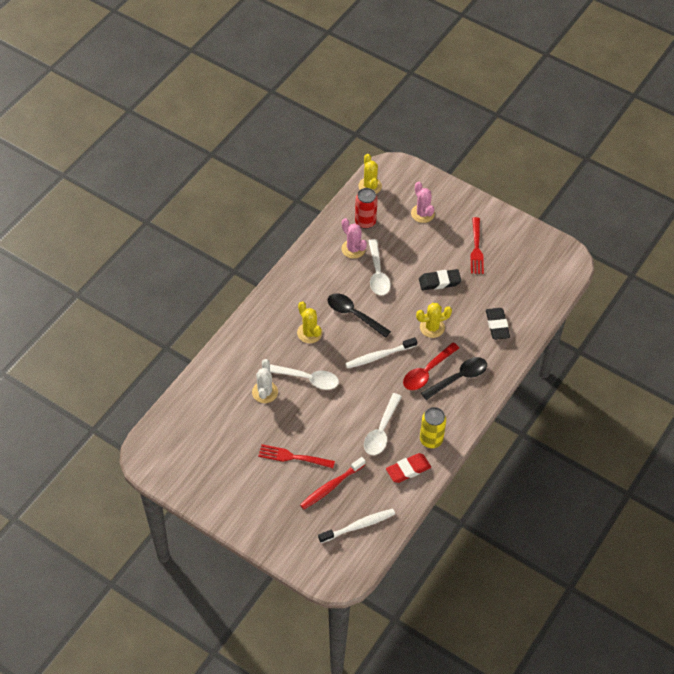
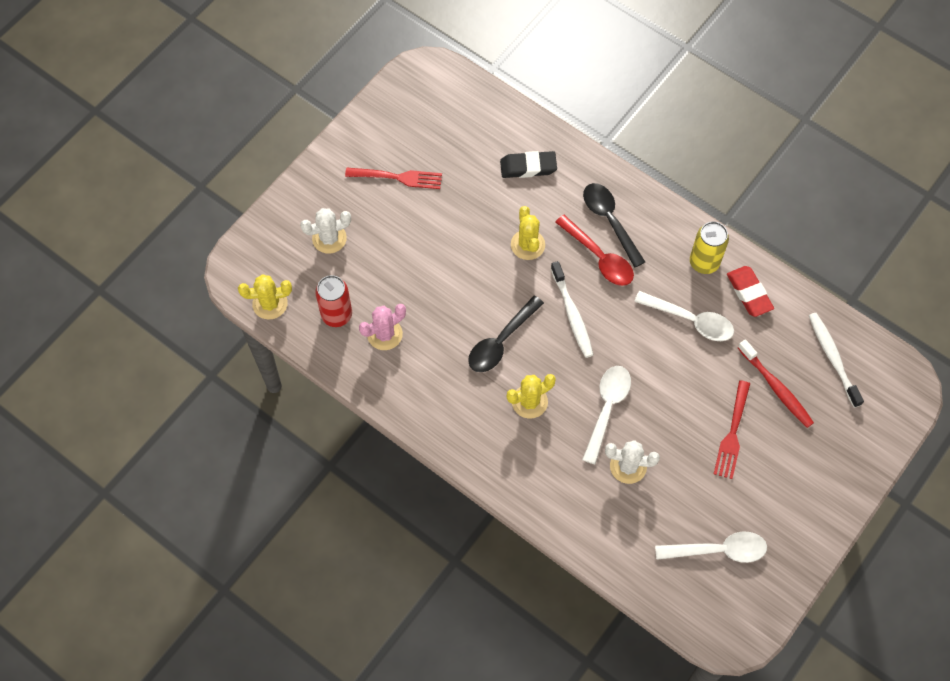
camera: 85 degrees left, 10 degrees up
white spoon [368,239,391,295] -> white spoon moved to [655,531,767,563]
pink cactus [411,182,435,223] -> white cactus [300,208,351,254]
black eraser [419,269,461,290] -> none

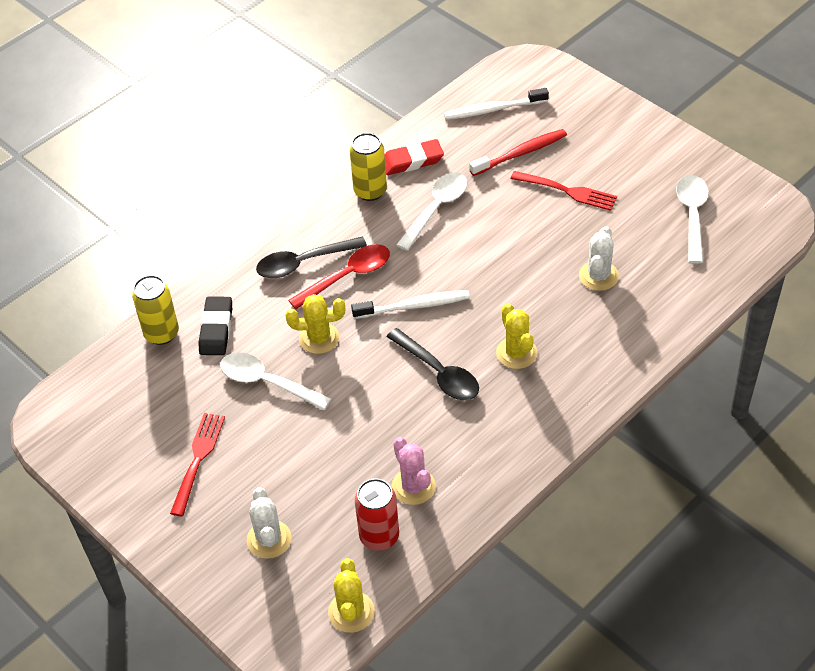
camera: 80 degrees left, 15 degrees down
white spoon [582,366,631,465] -> white spoon moved to [220,352,331,410]
none -> yellow can [132,275,179,345]

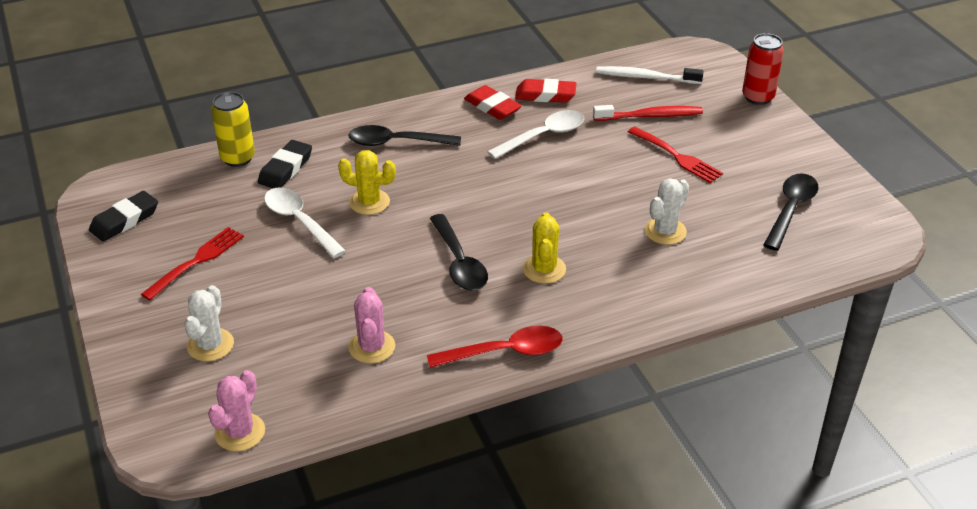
camera: 20 degrees right, 10 degrees down
red spoon [288,244,390,309] -> red spoon moved to [427,326,563,368]
yellow cactus [328,558,375,633] -> pink cactus [208,370,265,451]
yellow can [349,133,387,201] -> red eraser [464,85,522,120]
white toothbrush [351,290,470,319] -> none
red can [355,478,399,551] -> red can moved to [742,33,784,105]
white spoon [676,175,709,264] -> black spoon [763,174,819,251]
none -> black eraser [89,191,158,241]

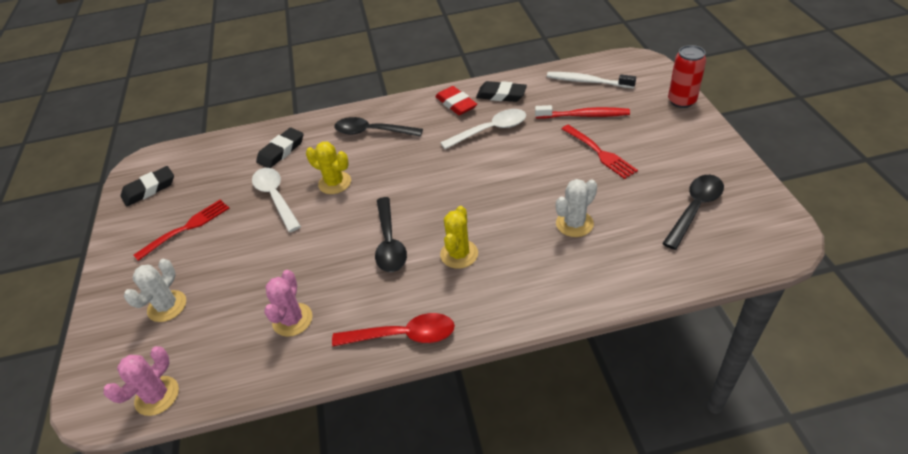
camera: 15 degrees right, 5 degrees up
yellow can [211,92,255,167] -> none
red eraser [515,79,577,103] -> black eraser [476,81,527,102]

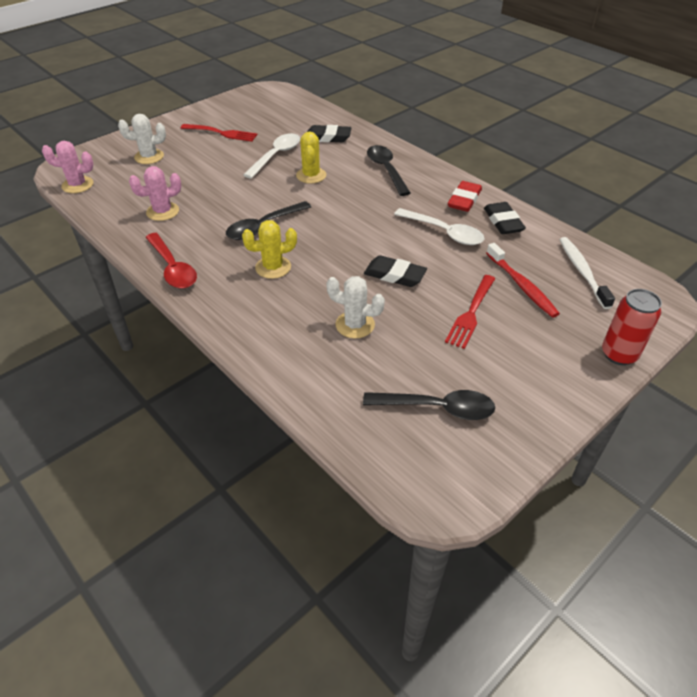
camera: 55 degrees right, 0 degrees up
black eraser [121,166,174,206] -> black eraser moved to [364,255,427,287]

